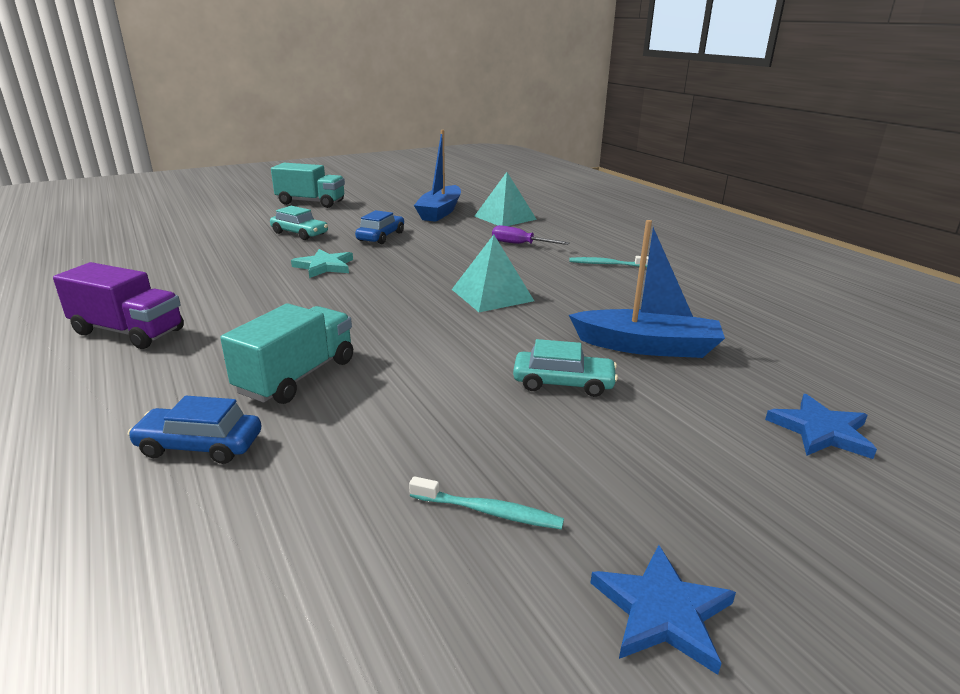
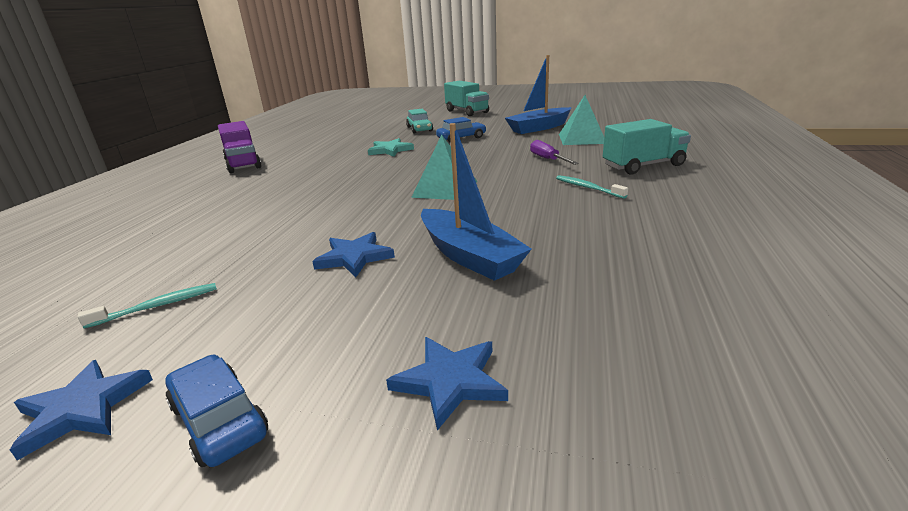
camera: 45 degrees right, 0 degrees up
blue car [128,396,261,464] -> blue car moved to [166,354,268,467]
turquoise truck [220,303,353,404] -> turquoise truck moved to [603,119,691,175]
turquoise toothbrush [409,476,564,529] -> turquoise toothbrush turned 90 degrees counterclockwise [77,283,217,329]
turquoise car [513,339,618,397] -> blue star [312,232,395,277]

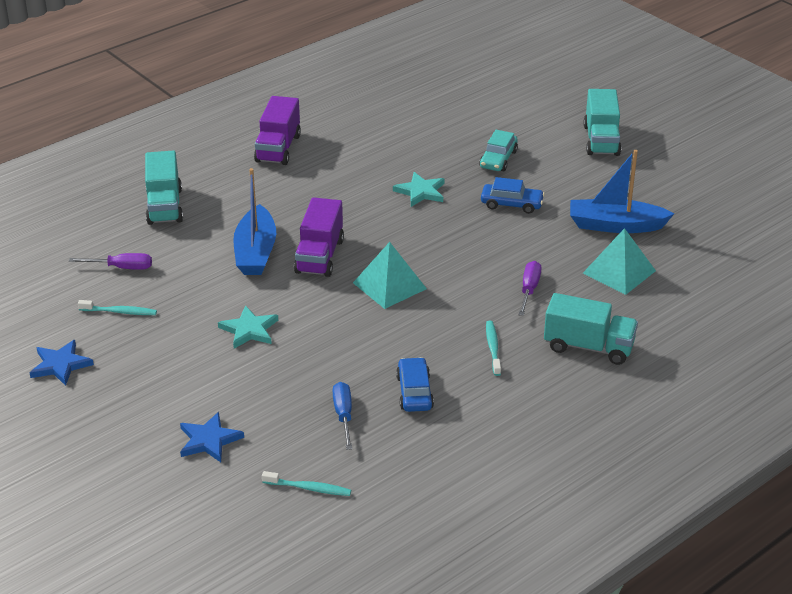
camera: 35 degrees right, 10 degrees up
blue car [166,354,268,467] -> blue car moved to [396,357,434,412]
blue star [312,232,395,277] -> turquoise star [218,305,278,349]
blue boat [421,123,532,281] -> blue boat moved to [233,168,276,275]
none -> purple screwdriver [69,253,152,270]
none -> turquoise truck [145,150,183,225]
none -> turquoise toothbrush [262,471,351,496]
none -> purple truck [294,197,344,277]
none -> blue screwdriver [333,382,352,450]

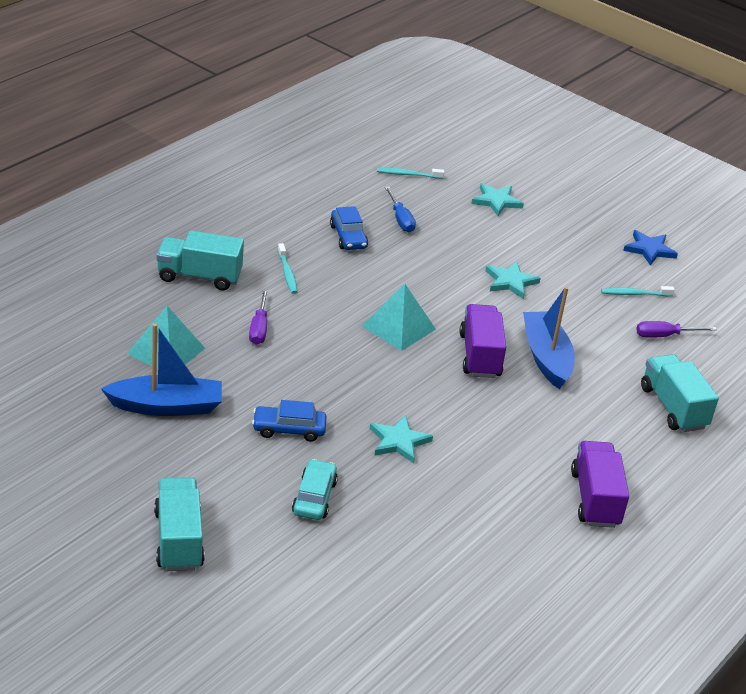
camera: 165 degrees right, 0 degrees up
blue star [180,412,244,462] -> turquoise star [471,183,524,216]

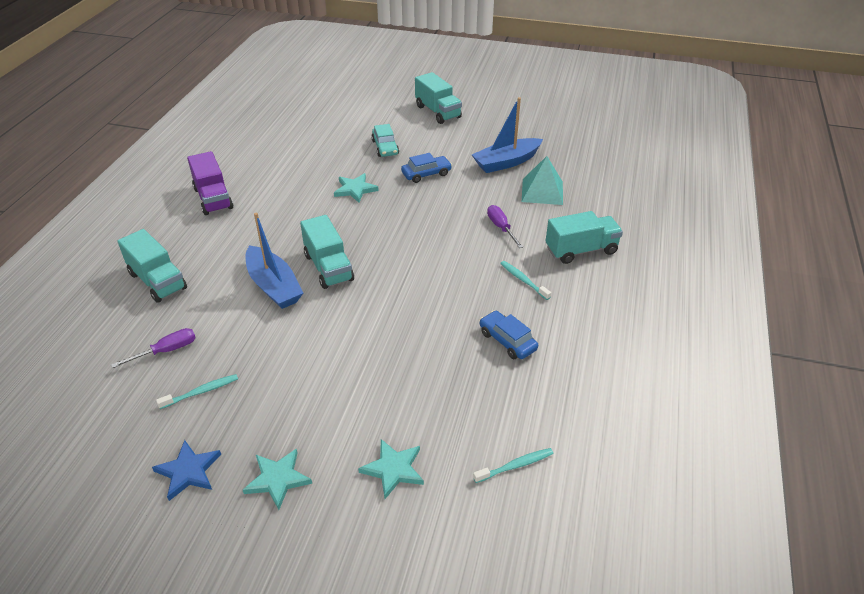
camera: 160 degrees right, 5 degrees up
turquoise pyramid [362,284,436,351] -> none
blue screwdriver [385,187,416,232] -> none
purple truck [459,304,506,378] -> turquoise truck [300,215,354,289]
turquoise star [485,261,541,299] -> turquoise star moved to [243,448,312,510]

